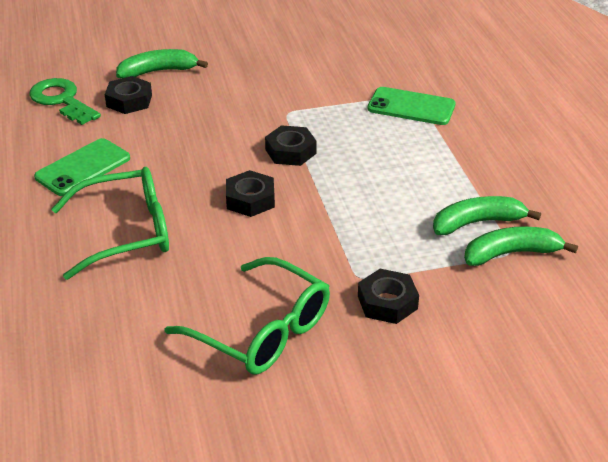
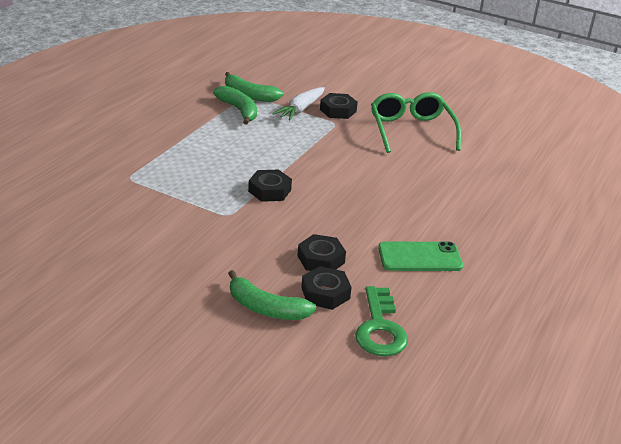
camera: 140 degrees left, 5 degrees down
green glasses [52,167,169,280] -> none
black nut [226,170,275,217] -> black nut moved to [297,234,346,271]
green phone [367,87,456,125] -> none
green banana [433,196,541,235] -> green banana turned 150 degrees counterclockwise [213,86,257,125]
none -> white carrot [272,87,325,120]

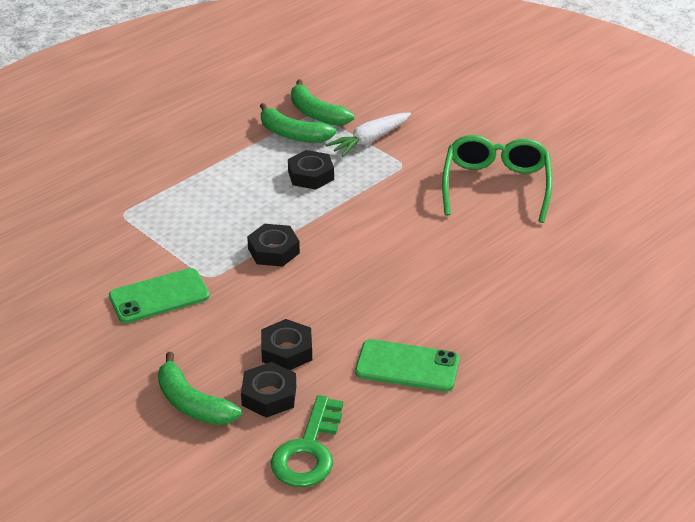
camera: 20 degrees right, 5 degrees up
green banana [213,86,257,125] -> green banana turned 135 degrees clockwise [260,103,337,143]
black nut [320,93,358,119] -> black nut moved to [288,150,334,190]
none -> green phone [109,268,210,323]

